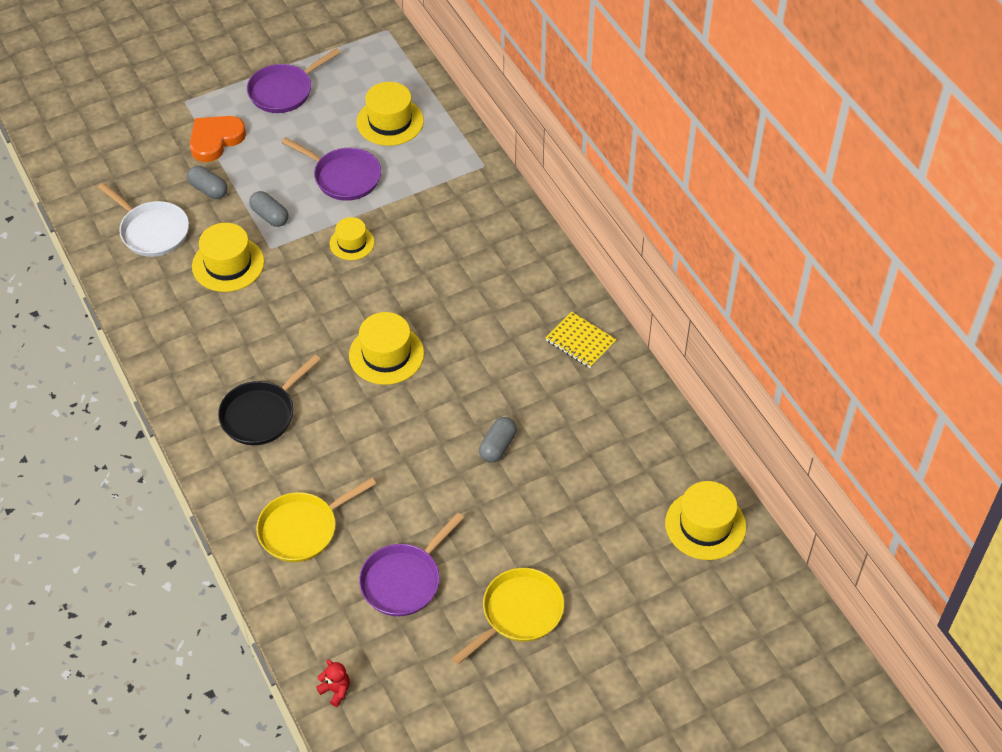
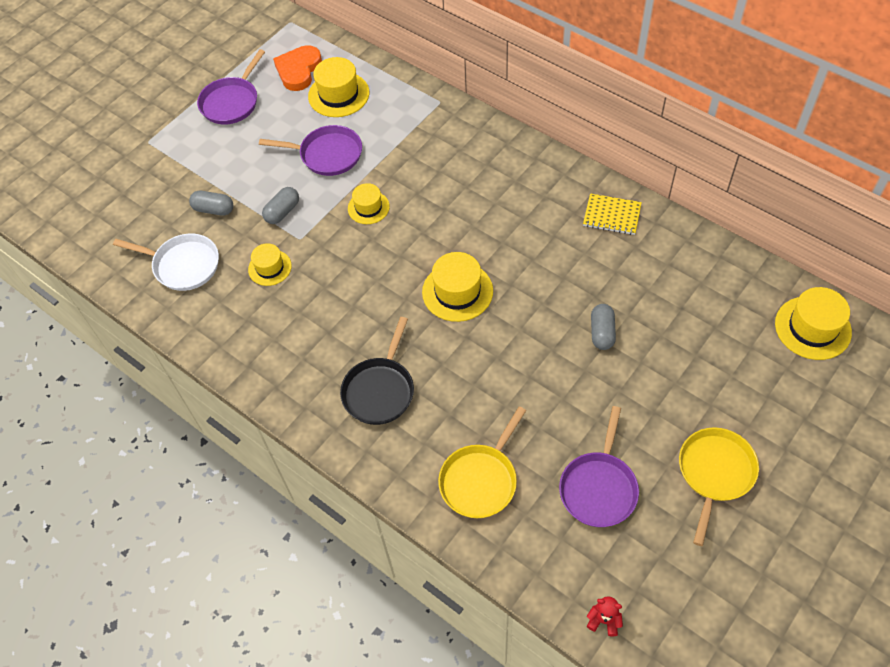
camera: 20 degrees left, 5 degrees up
orange heart [190,116,246,162] -> orange heart moved to [273,45,322,91]
yellow hat [192,223,264,292] -> yellow hat [248,243,292,286], size x0.63
grey capsule [249,191,288,227] -> grey capsule turned 75 degrees counterclockwise [262,187,299,224]

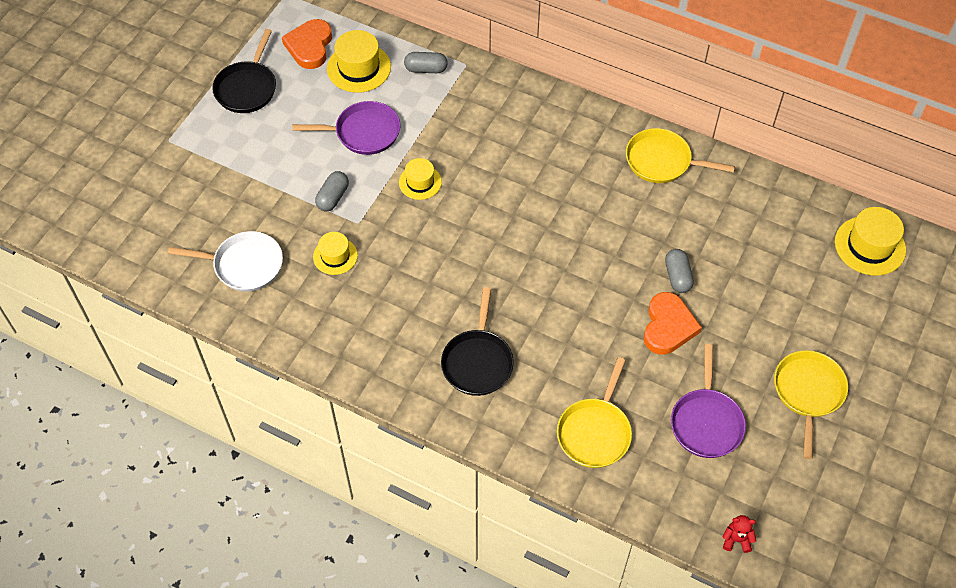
camera: 15 degrees left, 0 degrees up
grey capsule [189,191,233,216] -> grey capsule moved to [404,52,448,73]
purple pan [197,49,265,124] -> black pan [212,29,276,113]
yellow hat [422,252,493,322] -> none
yellow notebook [583,193,642,235] -> yellow pan [626,128,735,183]
none -> orange heart [644,292,702,355]

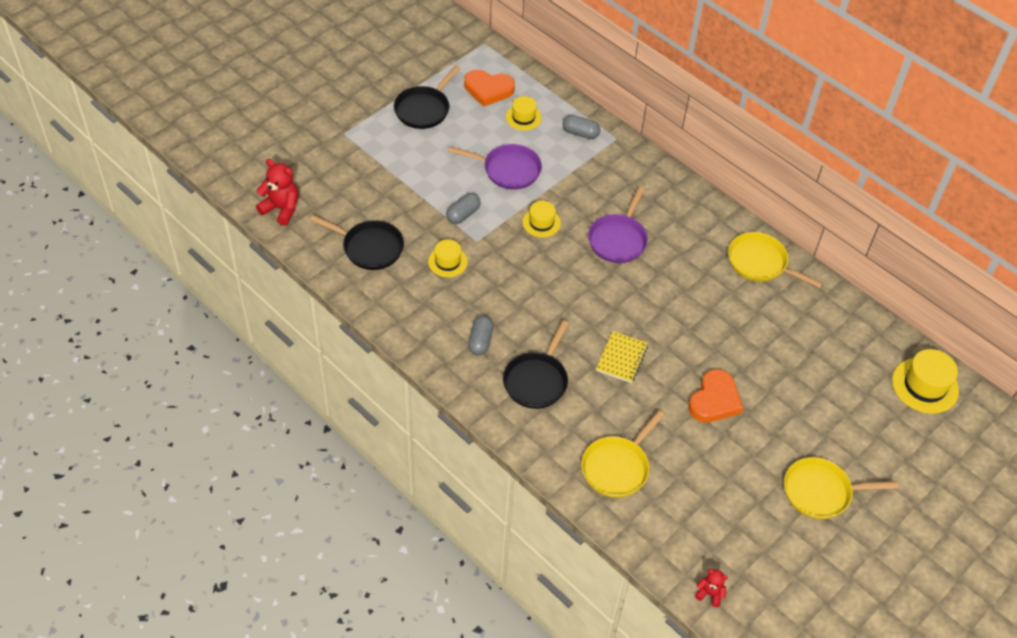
camera: 15 degrees right, 5 degrees down
white pan [168,231,283,292] -> black pan [310,215,404,270]
orange heart [282,19,332,69] -> orange heart turned 105 degrees counterclockwise [464,70,515,107]
yellow hat [327,30,391,93] -> yellow hat [506,96,542,130], size x0.63
grey capsule [665,249,694,293] -> grey capsule moved to [468,316,493,356]
purple pan [671,344,746,458] -> purple pan moved to [588,186,648,263]
yellow pan [774,350,848,459] -> yellow pan turned 120 degrees counterclockwise [784,457,899,519]
none -> red teddy bear [256,159,299,226]
none -> yellow notebook [596,331,648,383]

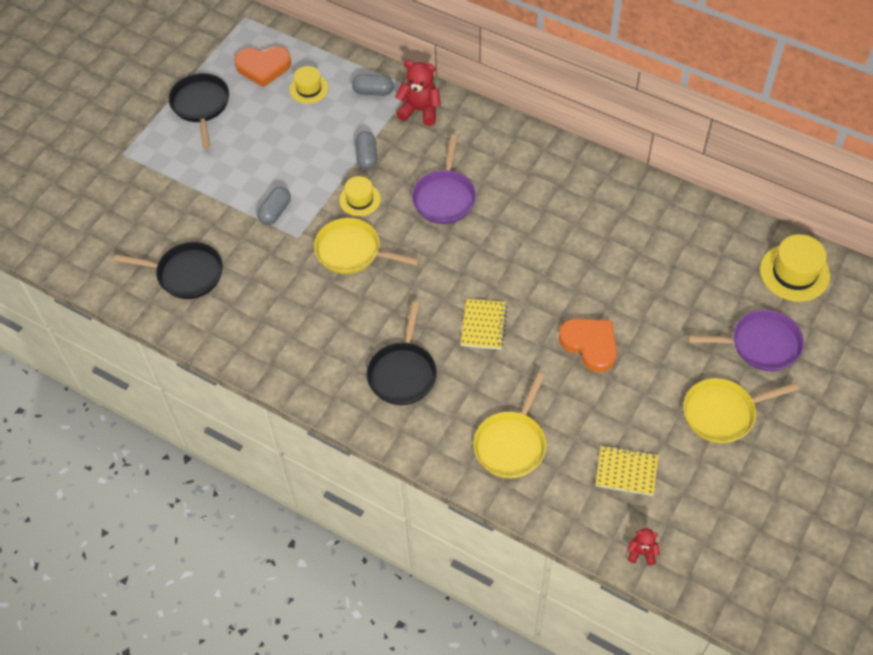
camera: 10 degrees left, 5 degrees up
red teddy bear [256,159,299,226] -> red teddy bear moved to [395,60,441,126]
black pan [394,65,460,129] -> black pan turned 150 degrees clockwise [169,73,229,148]
yellow hat [428,239,468,277] -> none
purple pan [448,144,542,190] -> purple pan moved to [688,310,804,371]
grey capsule [468,316,493,356] -> grey capsule moved to [355,131,377,170]
orange heart [688,369,743,422] -> orange heart turned 60 degrees counterclockwise [559,319,617,372]
yellow pan [728,232,823,288] -> yellow pan moved to [314,218,420,274]
none -> yellow notebook [596,445,658,496]

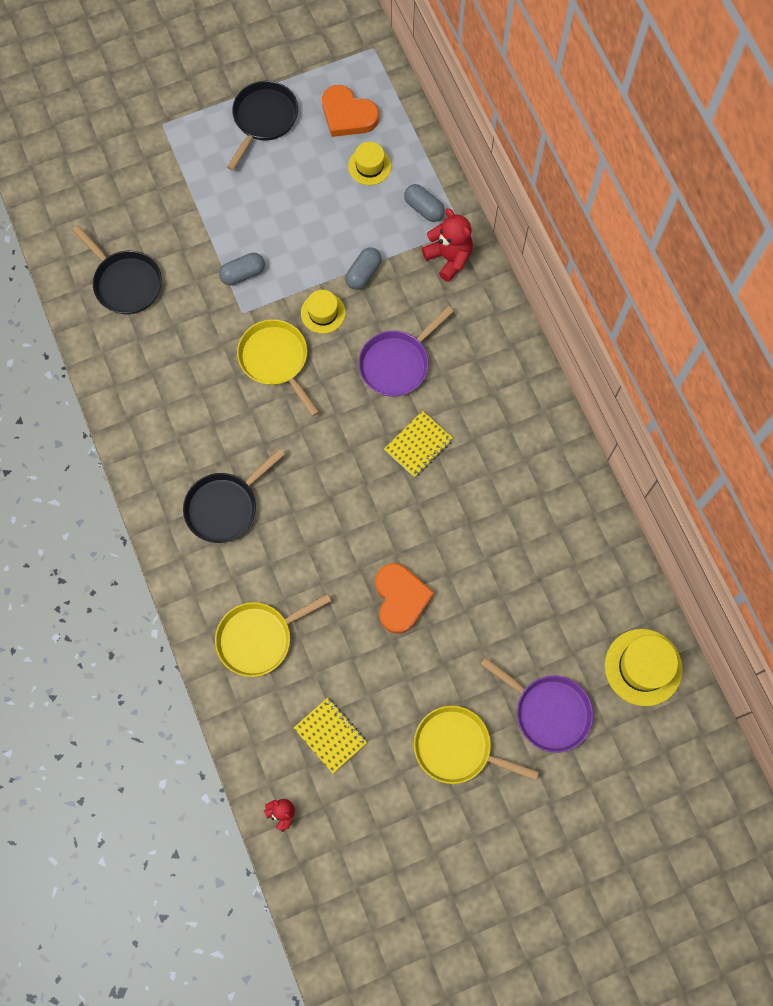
camera: 35 degrees right, 15 degrees up
yellow notebook [461,299,507,350] -> yellow notebook moved to [384,411,453,478]

